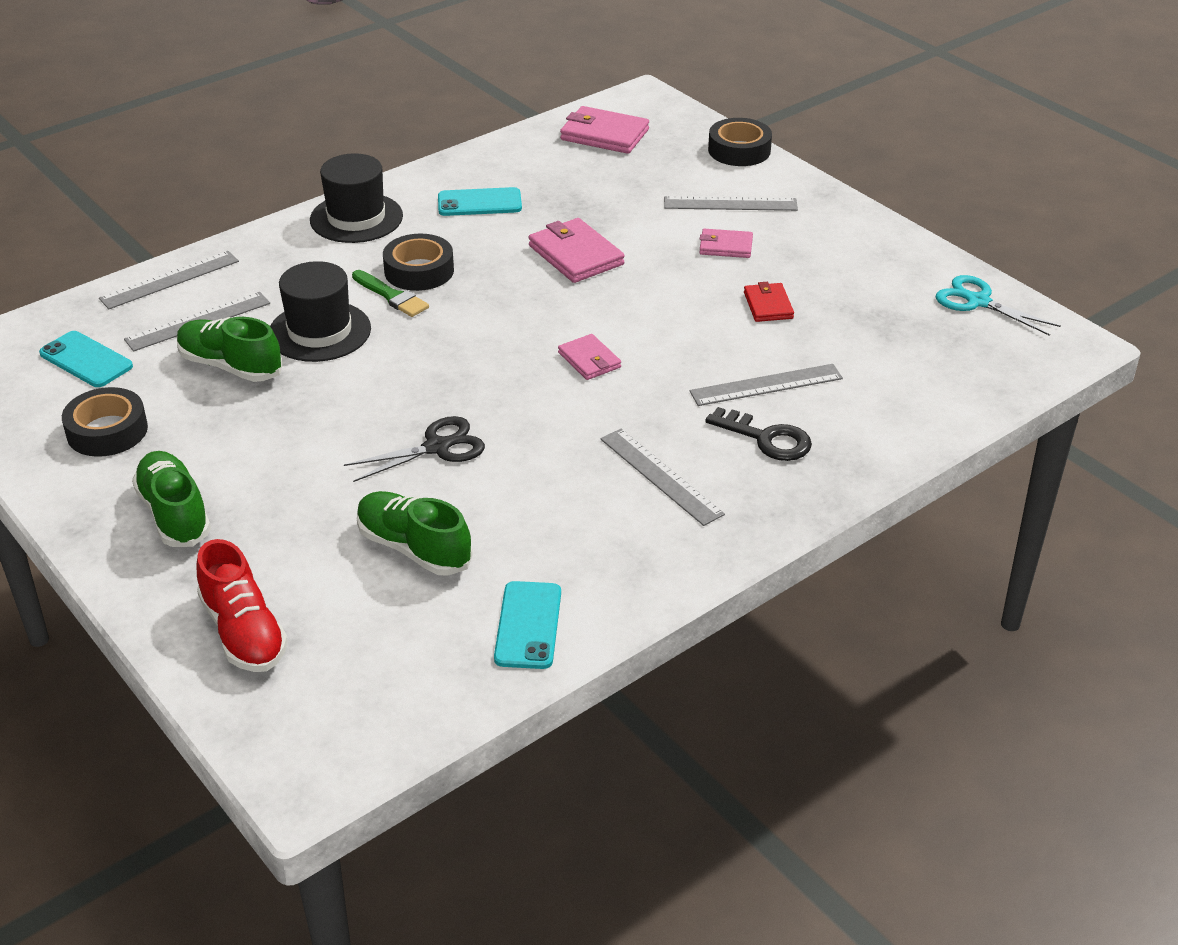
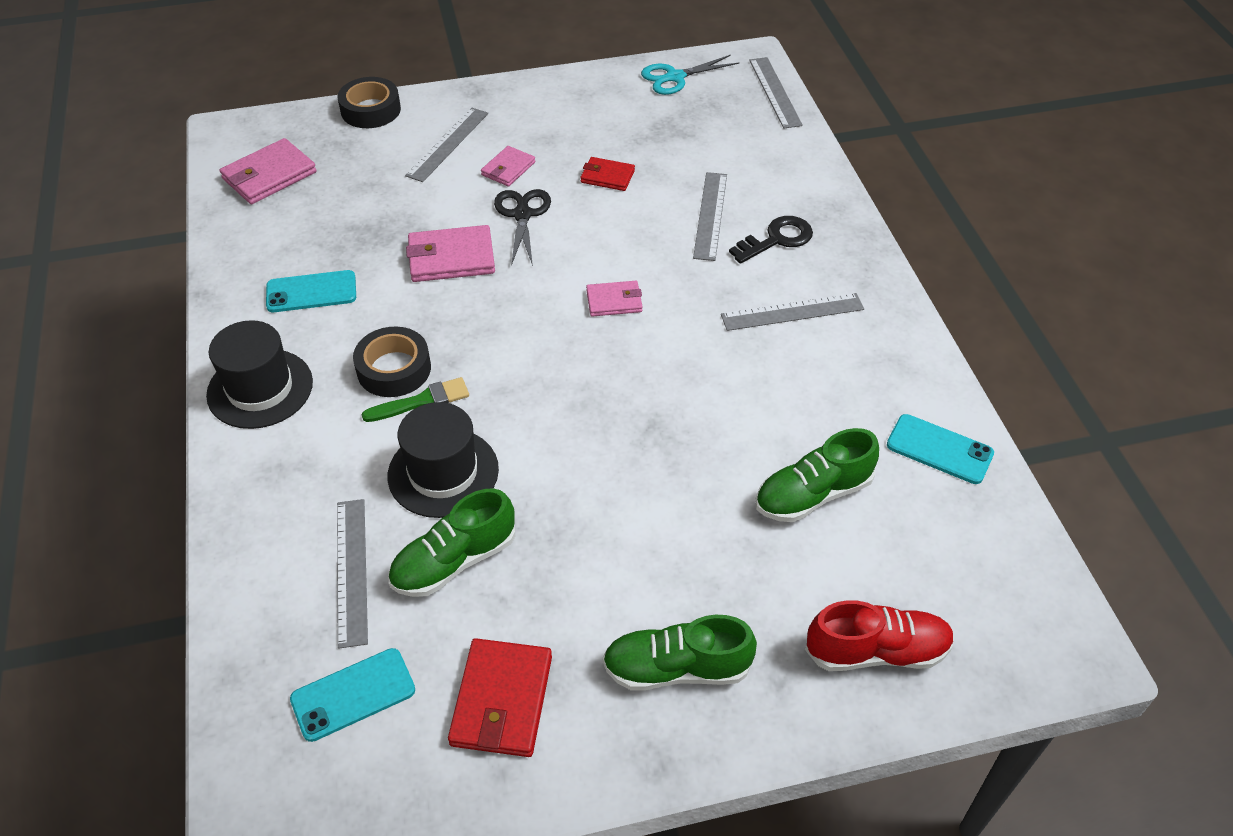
camera: 65 degrees left, 10 degrees up
black tape [62,387,148,457] -> red wallet [448,638,552,757]
grey ruler [99,251,239,309] -> grey ruler moved to [749,57,803,128]
black scissors [344,416,485,482] -> black scissors moved to [494,189,551,266]
turquoise phone [438,187,522,216] -> turquoise phone turned 60 degrees clockwise [266,270,356,312]

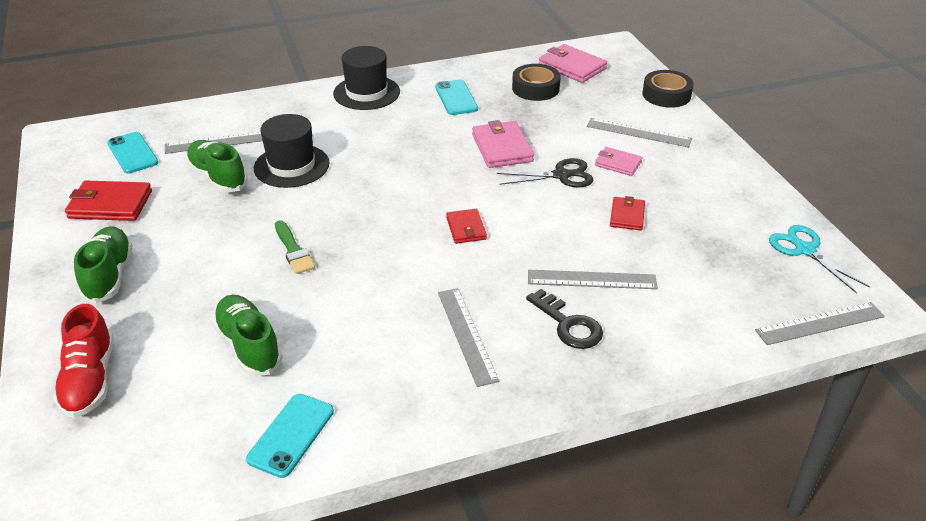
camera: 85 degrees right, 10 degrees down
black tape [353,326,431,397] -> black tape moved to [512,64,561,101]
green brush [362,377,469,422] -> green brush moved to [275,220,315,274]
pink wallet [586,281,643,317] -> red wallet [446,209,487,244]

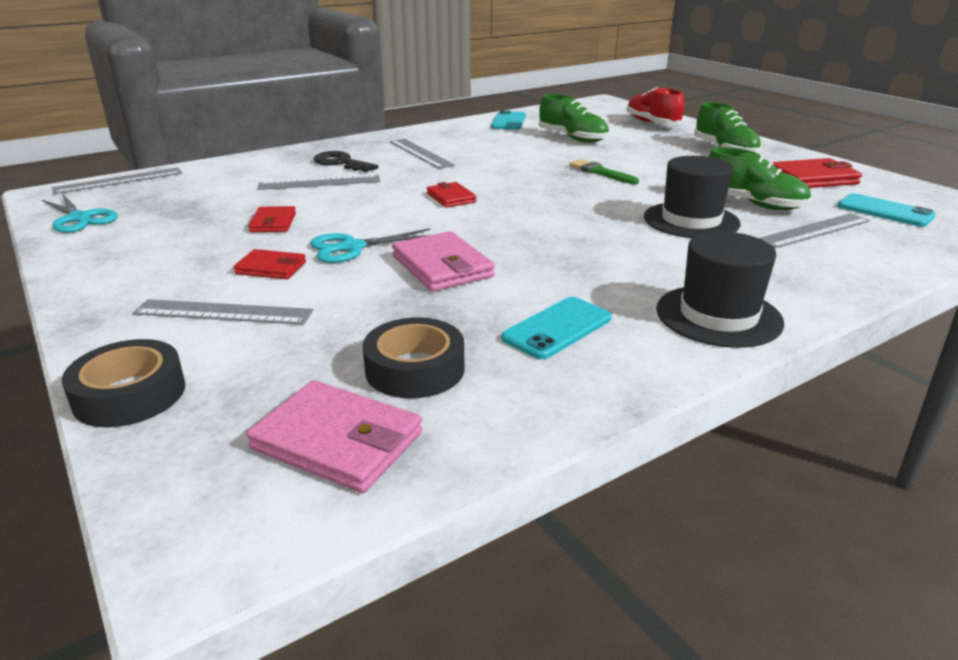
camera: 165 degrees right, 10 degrees down
turquoise phone [435,80,478,115] -> turquoise phone turned 75 degrees clockwise [501,297,612,359]
black scissors [497,158,594,187] -> turquoise scissors [310,228,430,263]
pink wallet [595,147,643,176] -> red wallet [234,249,306,279]

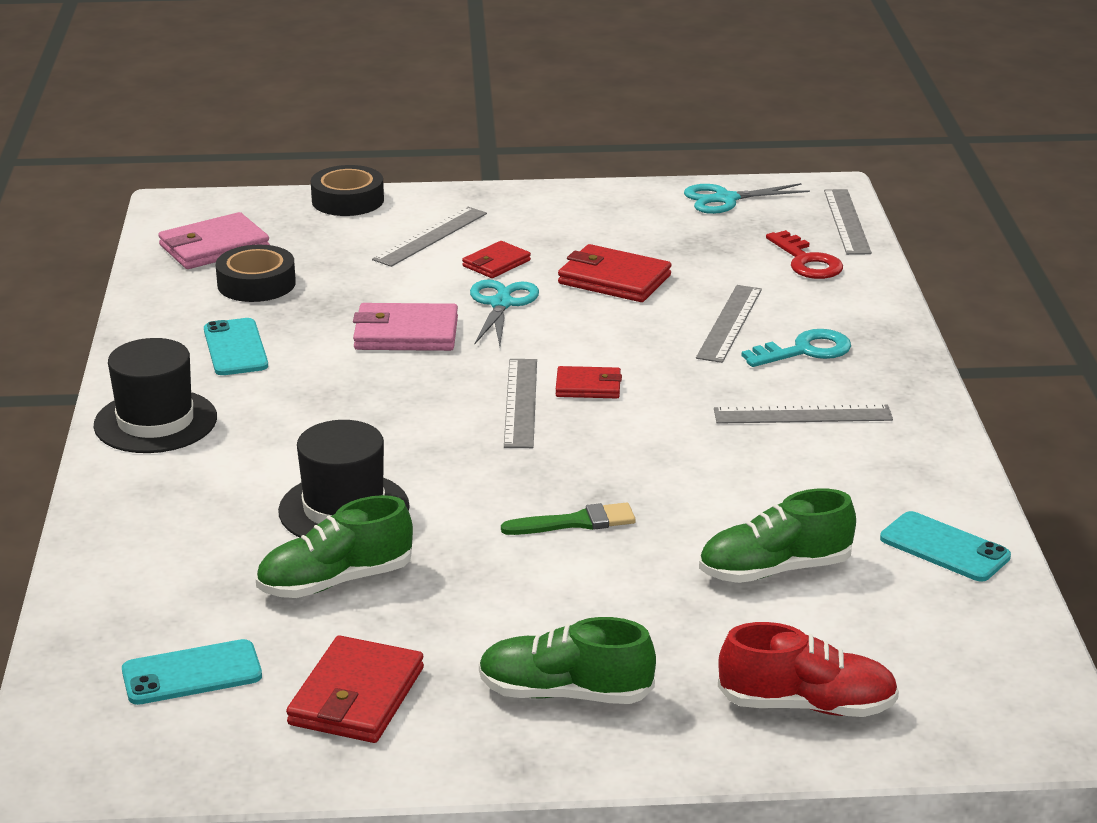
camera: 120 degrees right, 0 degrees up
red wallet [248,206,296,232] -> red wallet [558,244,672,302], size x1.63
black key [313,151,379,172] -> turquoise key [741,329,851,367]
grey ruler [759,213,870,248] -> grey ruler moved to [504,359,537,448]
none -> red key [766,230,843,279]

